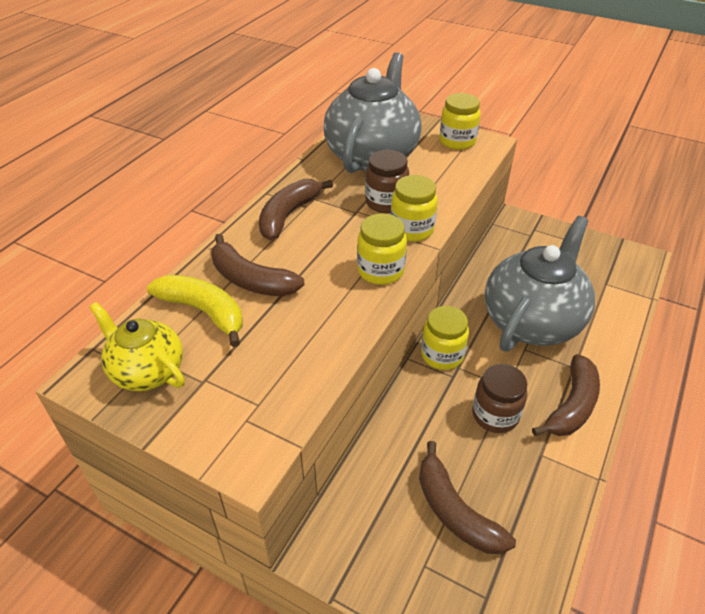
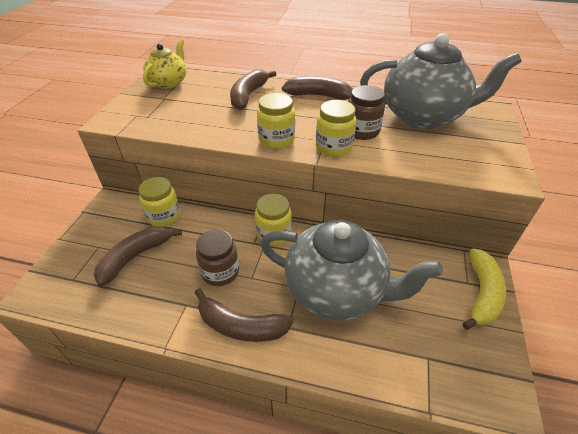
camera: 75 degrees right, 0 degrees up
yellow banana [147,275,243,347] -> yellow banana moved to [463,248,506,330]
yellow jar [439,93,481,150] -> yellow jar moved to [139,177,180,227]

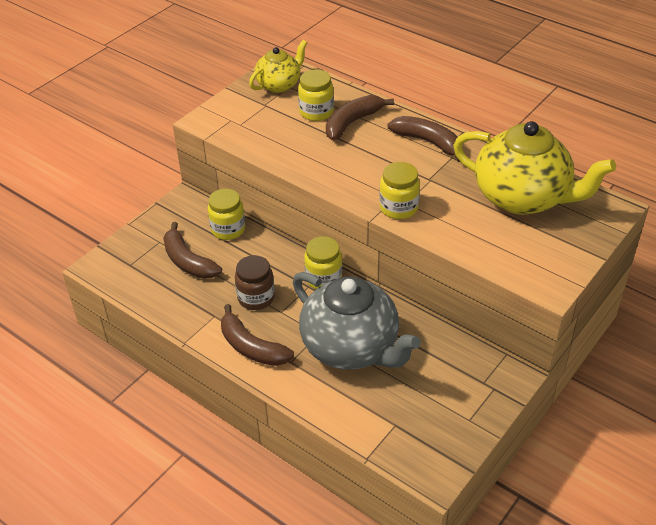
camera: 25 degrees right, 0 degrees up
brown banana [94,226,182,286] -> brown banana turned 105 degrees counterclockwise [163,222,222,279]
yellow jar [257,93,295,149] -> yellow jar moved to [298,70,334,121]
brown jar [348,85,385,140] -> none
grey teapot [360,33,522,129] -> yellow teapot [453,121,616,215]
yellow banana [463,248,506,330] -> none

